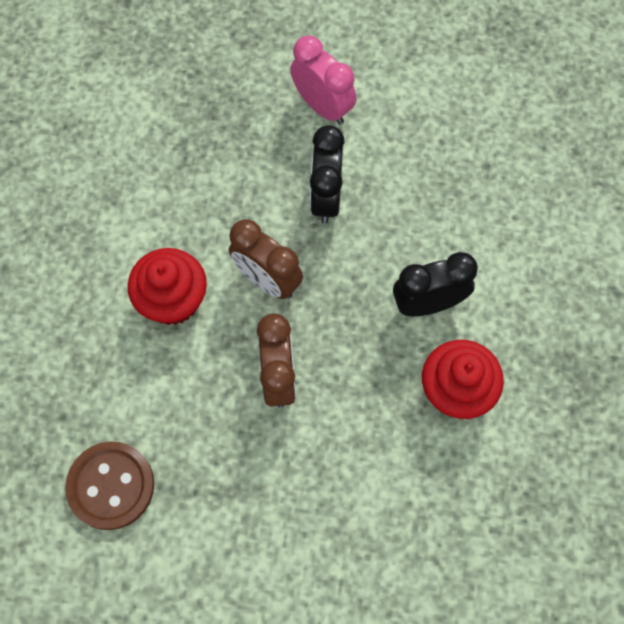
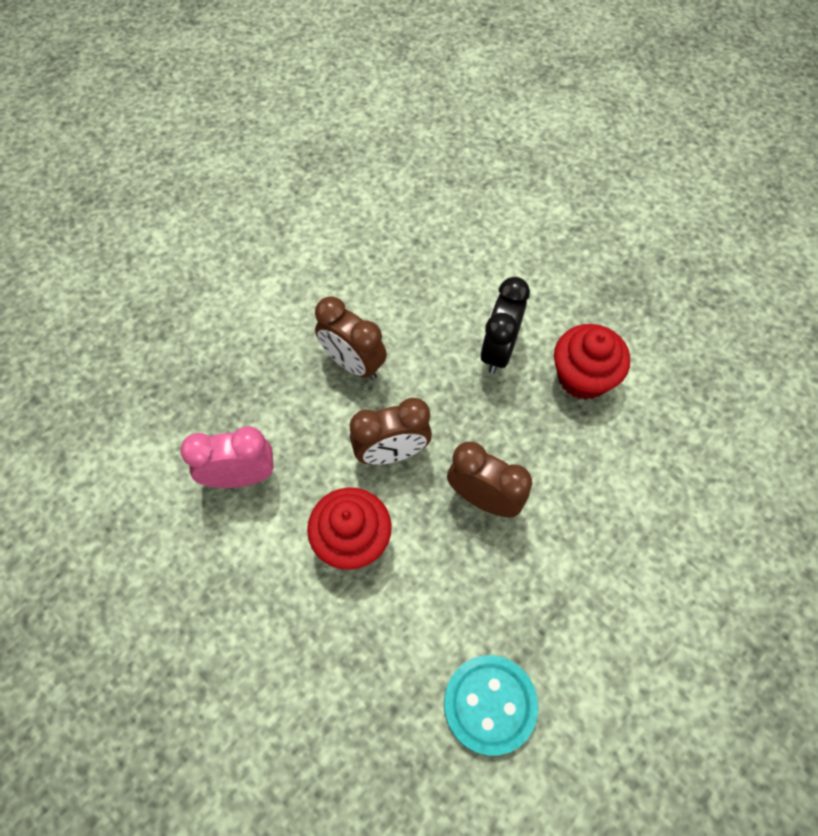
camera: 55 degrees left, 5 degrees down
brown button [65,442,154,530] -> turquoise button [444,655,539,755]
pink clock [290,36,356,125] -> pink clock moved to [180,426,274,488]
black clock [310,125,345,223] -> brown clock [315,296,387,380]

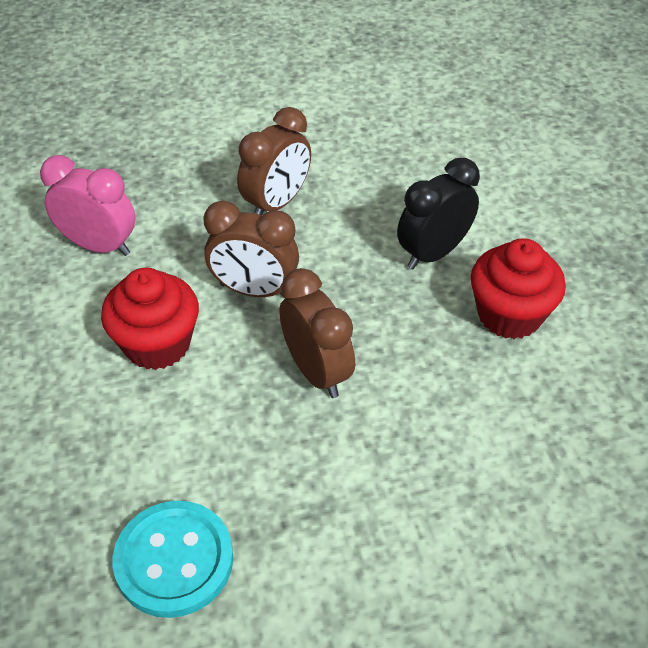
camera: 30 degrees right, 15 degrees down
brown clock [315,296,387,380] -> brown clock turned 120 degrees counterclockwise [237,107,311,215]

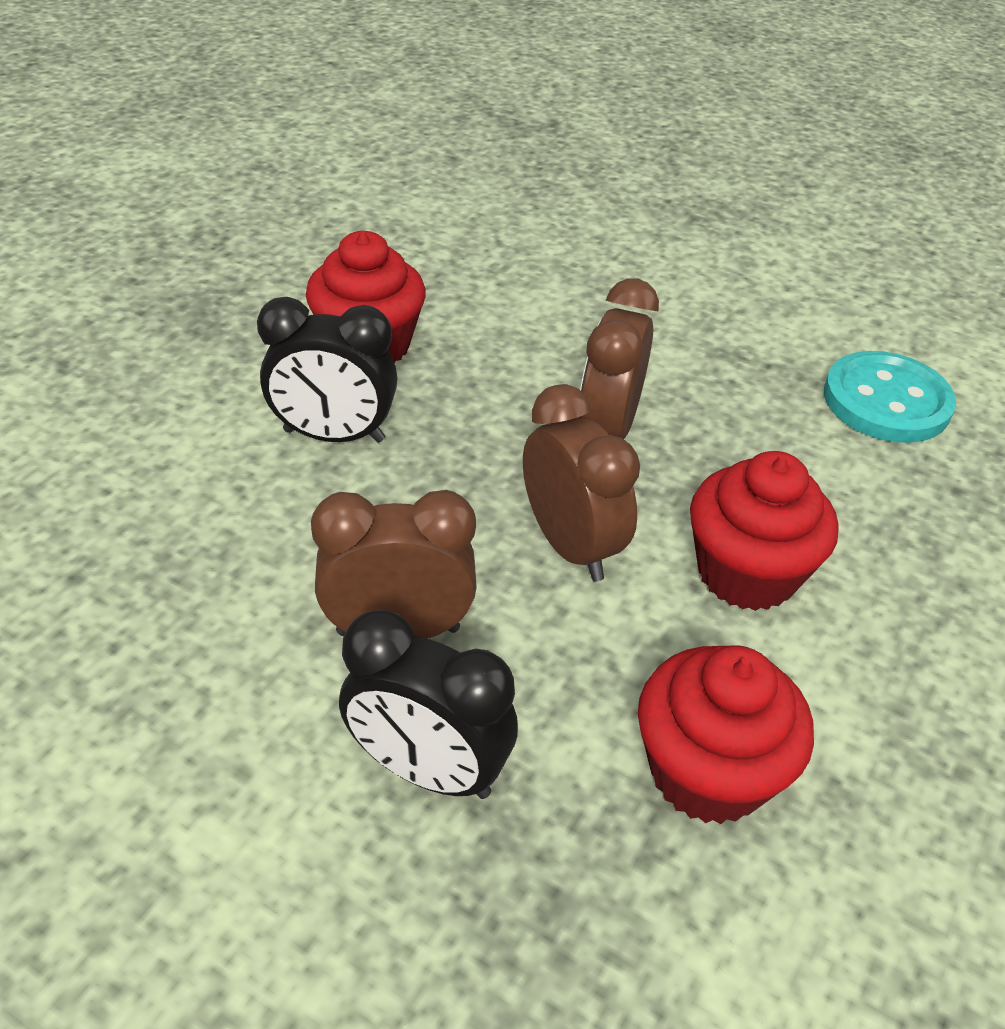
camera: 135 degrees left, 5 degrees down
pink clock [40,155,136,256] -> red cupcake [638,645,814,824]
none -> black clock [339,609,518,799]

